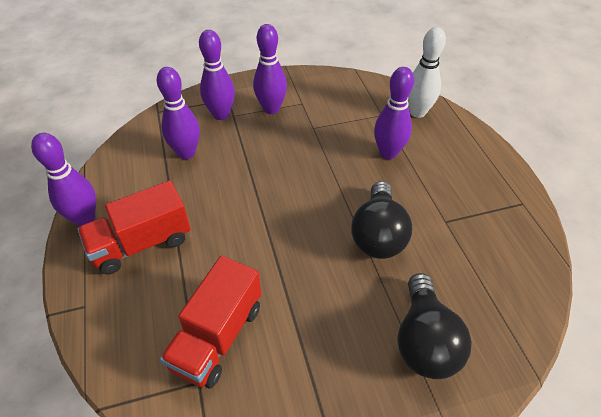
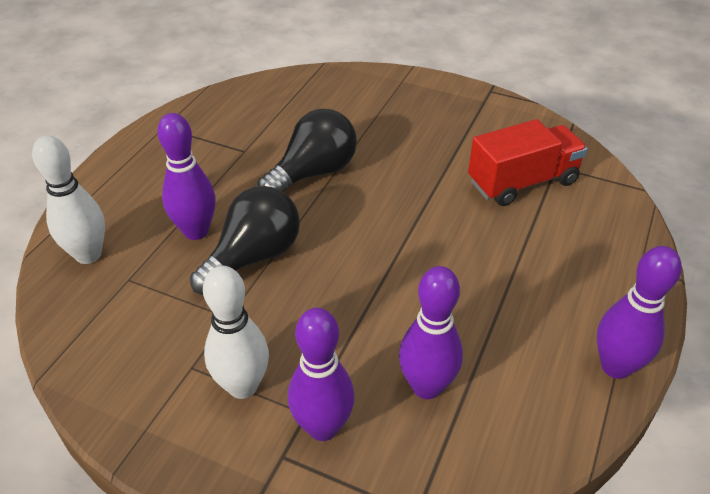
camera: 140 degrees left, 5 degrees down
red truck [77,180,191,275] -> none
purple bowling pin [253,24,287,114] -> white bowling pin [203,266,269,399]
black light bulb [398,273,472,379] -> black light bulb moved to [190,186,300,295]

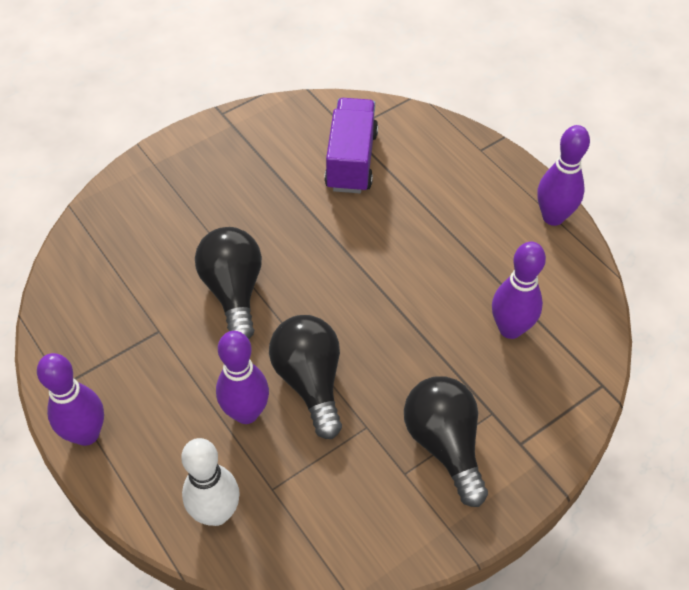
camera: 60 degrees left, 10 degrees up
white bowling pin [203,266,269,399] -> black light bulb [404,376,488,507]
purple bowling pin [288,308,355,441] -> purple bowling pin moved to [37,353,104,446]
red truck [468,119,588,206] -> purple truck [324,98,378,193]

